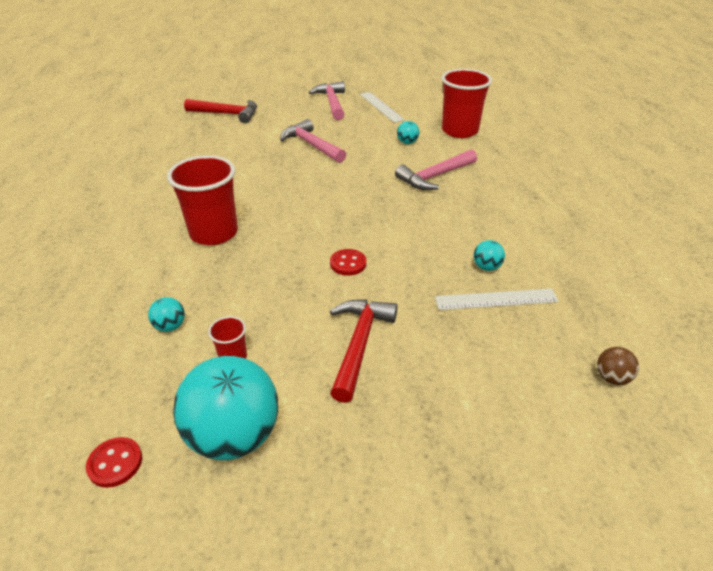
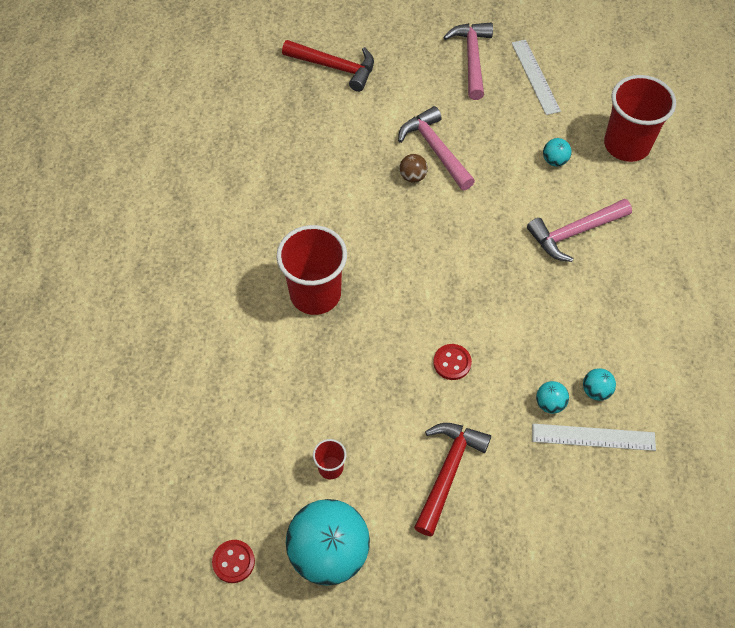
camera: 10 degrees right, 20 degrees up
turquoise ball [148,297,185,332] -> turquoise ball moved to [536,381,569,414]
brown ball [597,347,639,385] -> brown ball moved to [399,154,428,183]

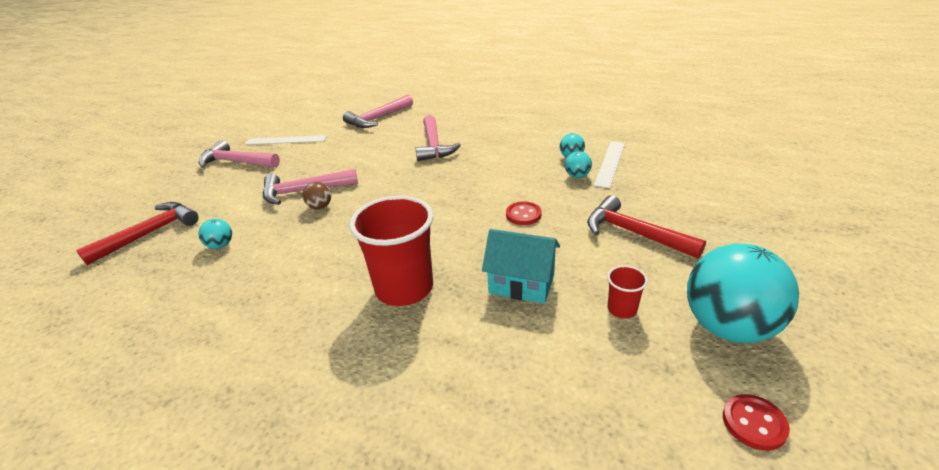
camera: 70 degrees left, 25 degrees down
turquoise ball [543,138,571,167] -> turquoise ball moved to [198,219,232,249]
red cup [604,75,676,162] -> pink hammer [343,94,413,128]
none -> turquoise house [482,229,560,304]

